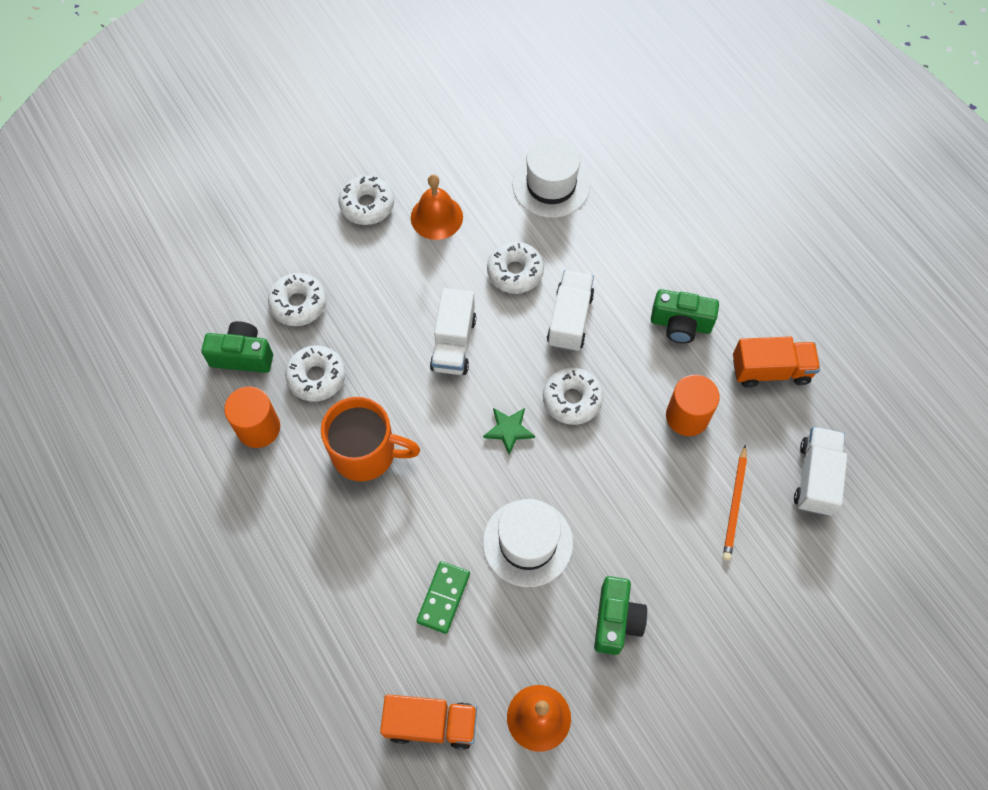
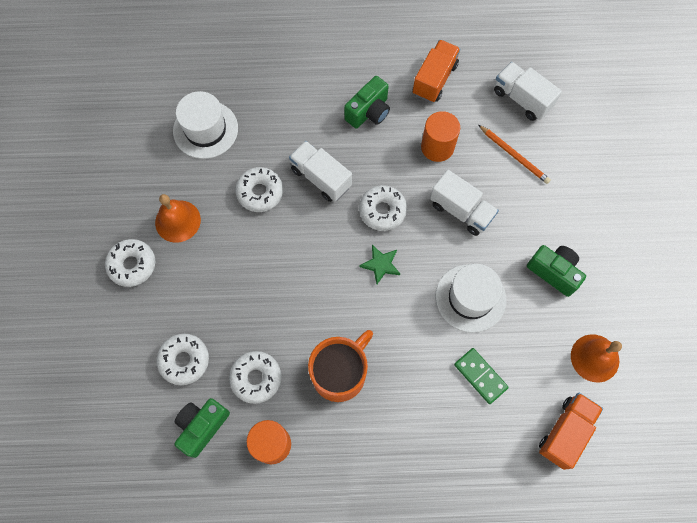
camera: 60 degrees left, 5 degrees up
white truck [430,288,476,375] -> white truck moved to [430,170,499,236]

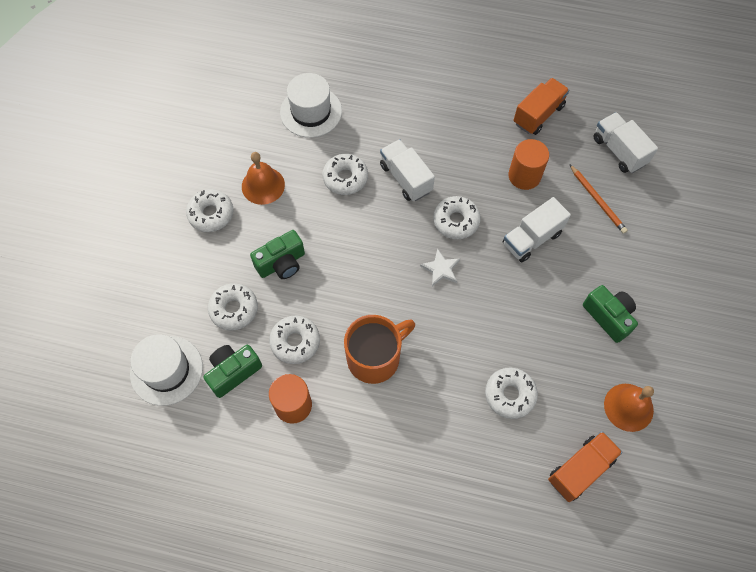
camera: 15 degrees right, 5 degrees down
green camera [344,76,390,129] -> green camera moved to [250,230,305,279]
green star [359,245,400,284] -> white star [420,248,460,286]
white truck [430,170,499,236] -> white truck turned 90 degrees clockwise [503,197,571,262]
white hat [435,264,506,333] -> white hat moved to [130,334,203,406]
green domino [454,348,509,404] -> white donut [485,368,538,419]

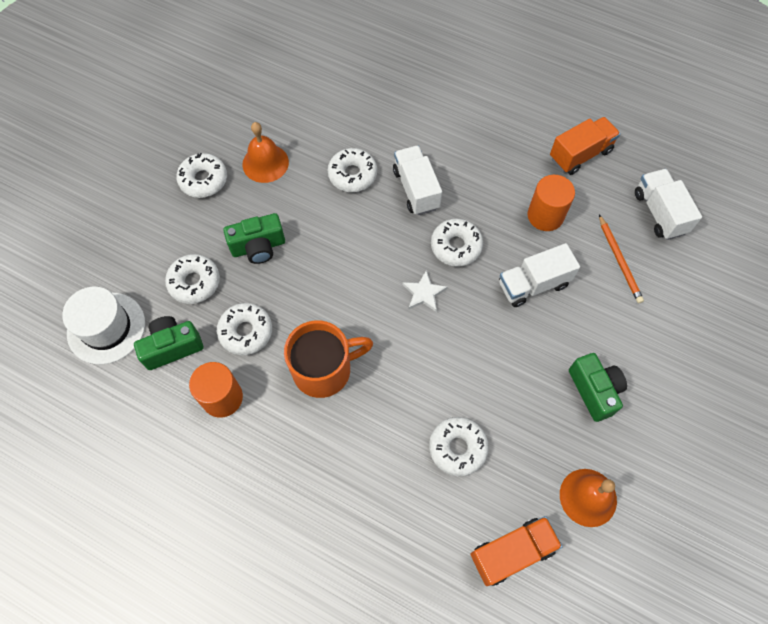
camera: 15 degrees right, 0 degrees up
white hat [280,73,342,138] -> none

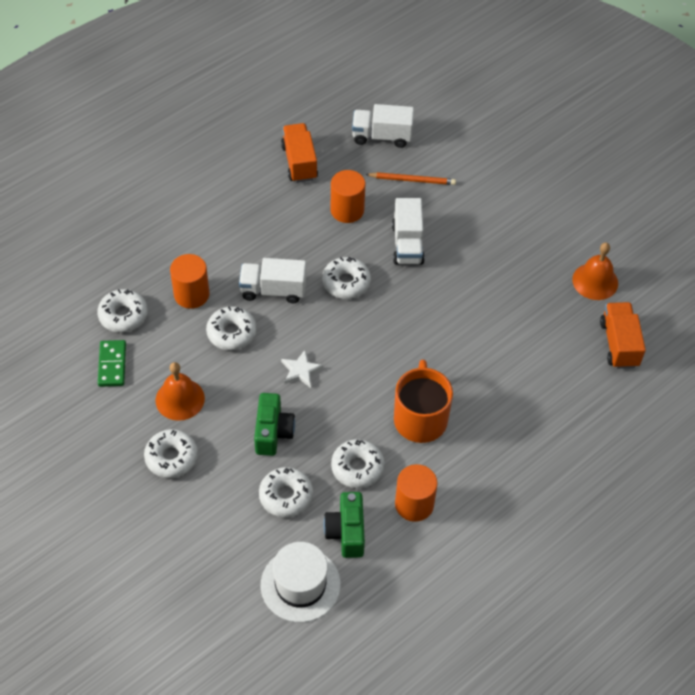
camera: 70 degrees left, 10 degrees down
white star [402,270,447,312] -> white star moved to [281,350,323,388]
white donut [429,417,489,476] -> white donut moved to [97,289,148,333]
green camera [569,353,627,422] -> none
none -> green domino [98,340,126,387]
none -> orange cylinder [170,254,209,309]

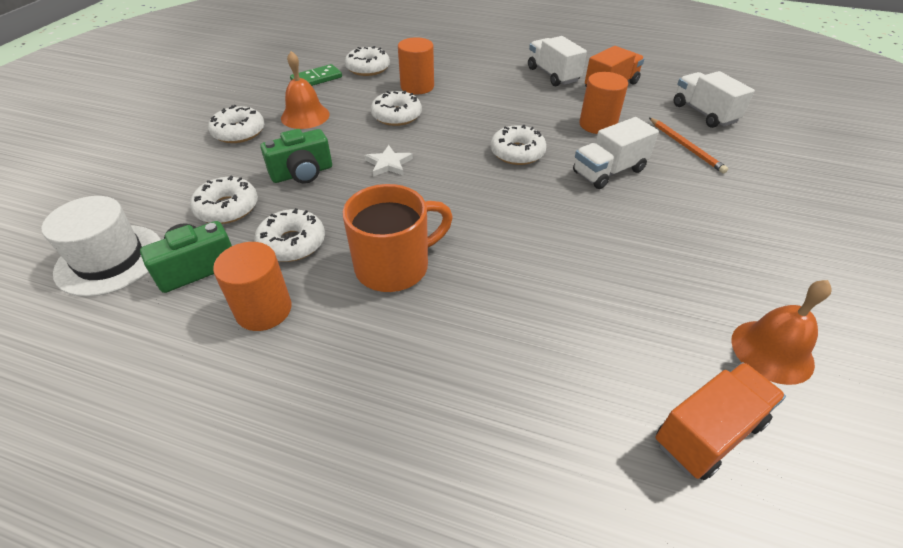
camera: 60 degrees right, 10 degrees down
white truck [239,258,306,303] -> white truck moved to [528,36,587,86]

